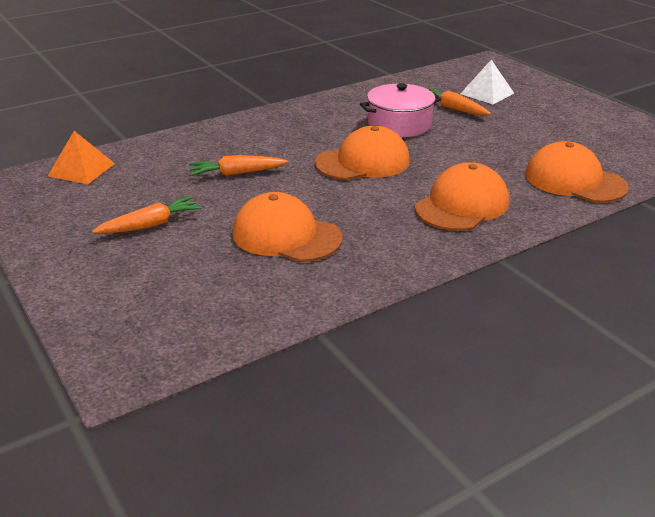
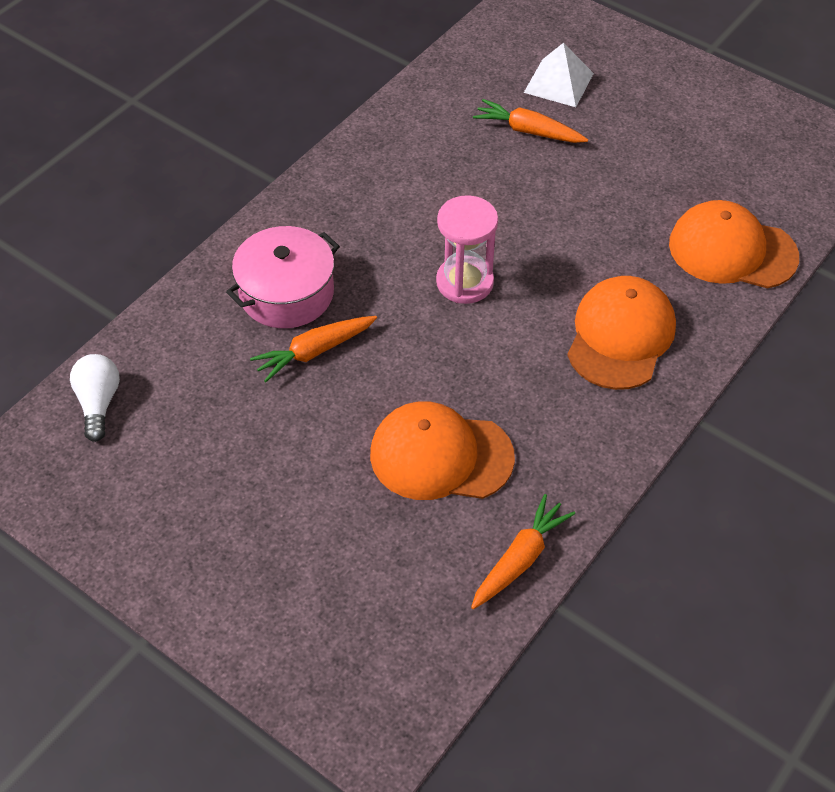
camera: 20 degrees left, 20 degrees up
orange pyramid [48,131,115,184] -> white light bulb [70,354,120,442]
orange carrot [92,196,202,234] -> orange carrot moved to [471,494,575,609]
orange cap [315,126,410,180] -> pink hourglass [436,195,498,304]
pink pot [360,83,441,137] -> pink pot moved to [226,226,340,328]

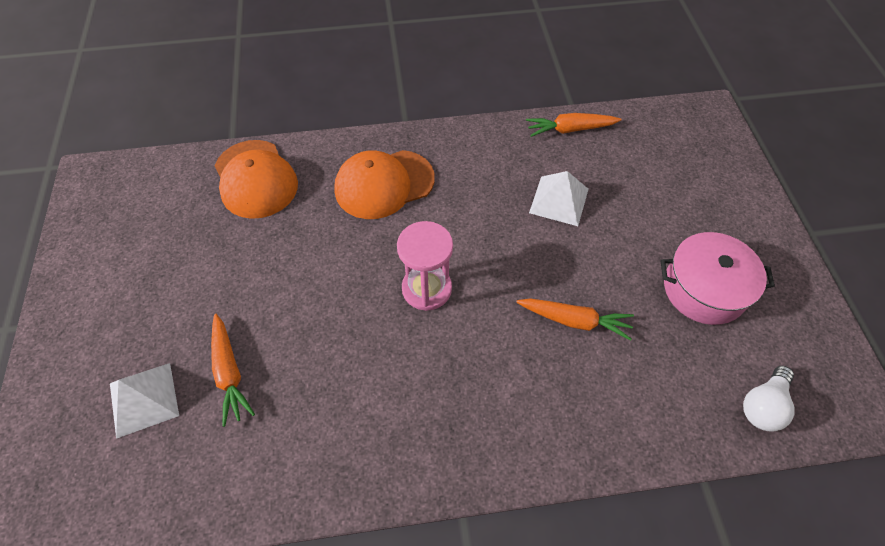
camera: 135 degrees left, 5 degrees up
pink pot [226,226,340,328] -> pink pot moved to [661,232,775,325]
orange cap [370,401,515,500] -> white pyramid [529,171,589,226]

